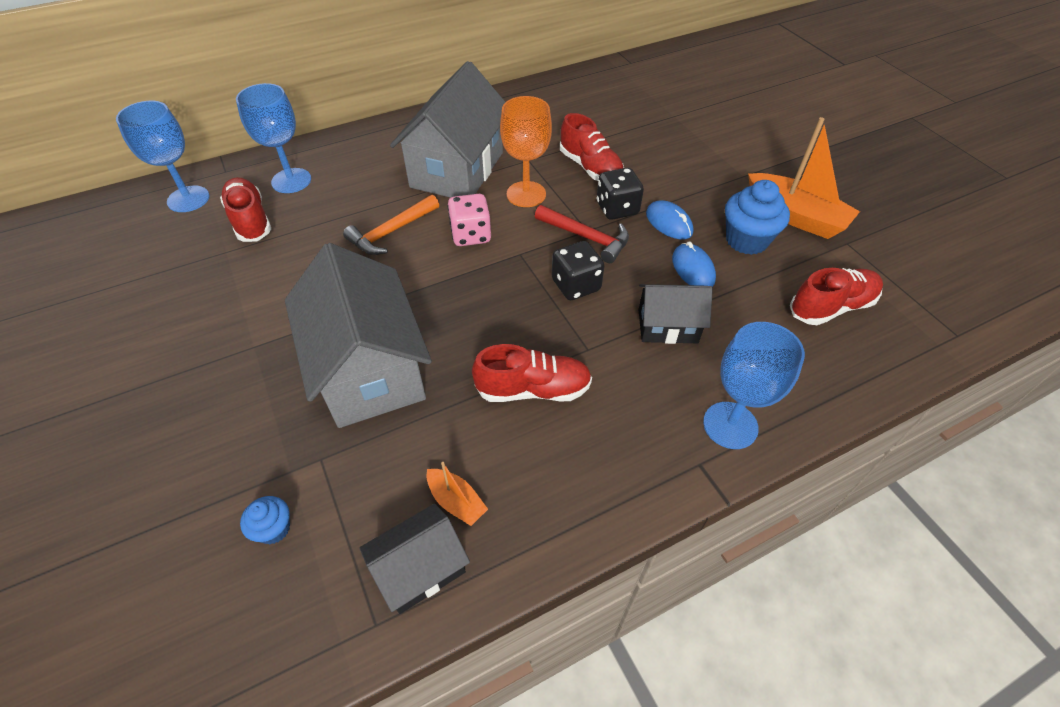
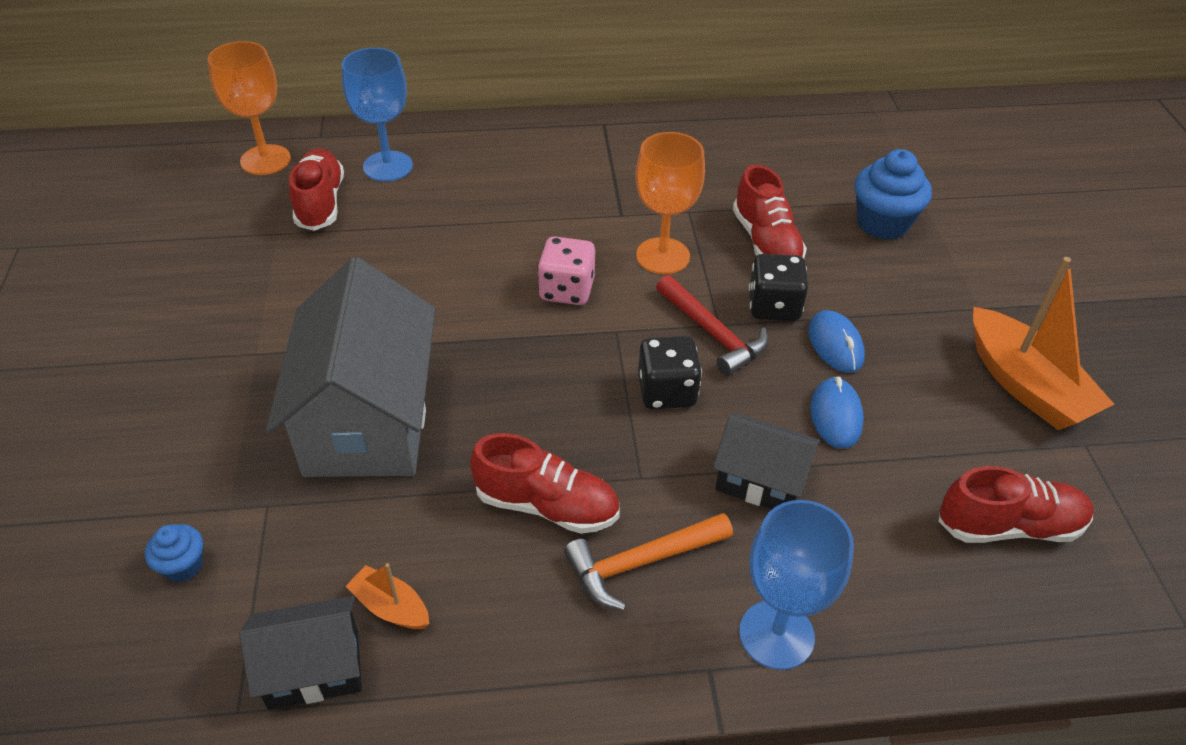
camera: 20 degrees right, 5 degrees down
blue goblet [116,101,209,212] -> orange goblet [208,41,291,175]
orange hammer [343,194,439,255] -> orange hammer moved to [564,513,733,610]
grey house [390,61,505,198] -> none
orange boat [427,462,488,526] -> orange boat turned 150 degrees clockwise [346,563,429,629]
blue cupcake [725,180,790,255] -> blue cupcake moved to [855,149,932,240]

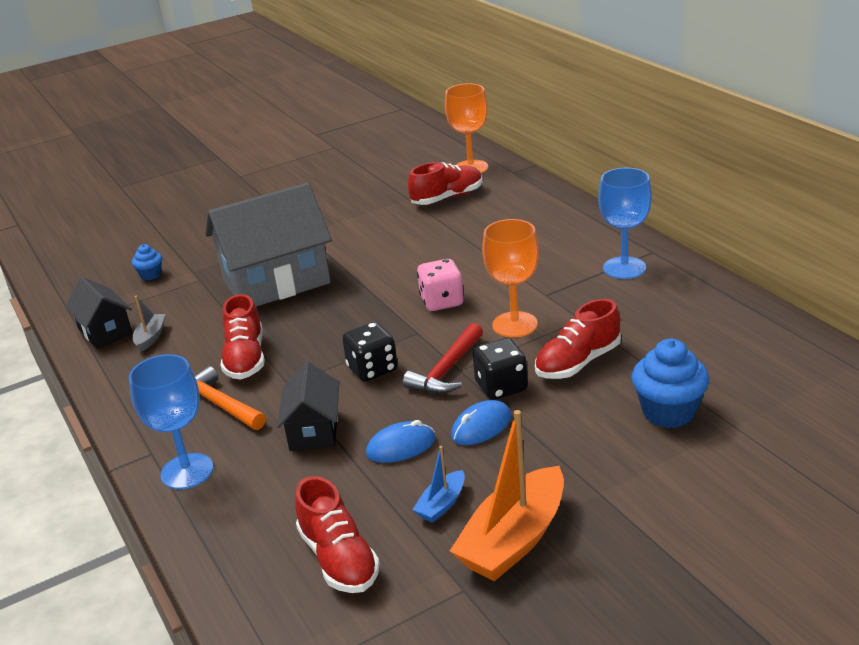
camera: 70 degrees right, 15 degrees down
blue goblet [341,48,413,182] -> blue goblet moved to [598,168,652,279]
orange boat [346,563,429,629] -> grey boat [133,296,166,352]
none -> blue boat [412,446,465,523]

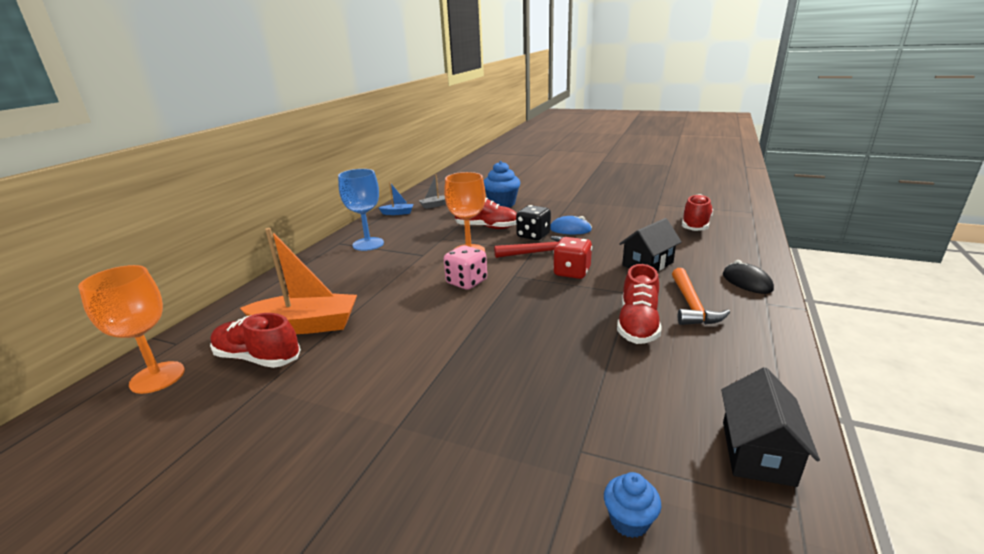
camera: 130 degrees left, 5 degrees down
blue goblet [129,354,214,489] -> black mouse [723,260,774,294]
grey boat [133,296,166,352] -> grey boat moved to [419,174,446,209]
grey house [205,183,332,307] -> none
red shoe [221,294,265,379] -> red shoe turned 150 degrees clockwise [617,264,661,344]
black dice [342,322,397,382] -> red dice [553,237,592,279]
blue mouse [366,420,436,463] -> none
blue boat [412,446,465,523] -> blue boat moved to [379,182,413,215]
orange boat [450,410,564,581] -> orange boat moved to [240,228,357,334]

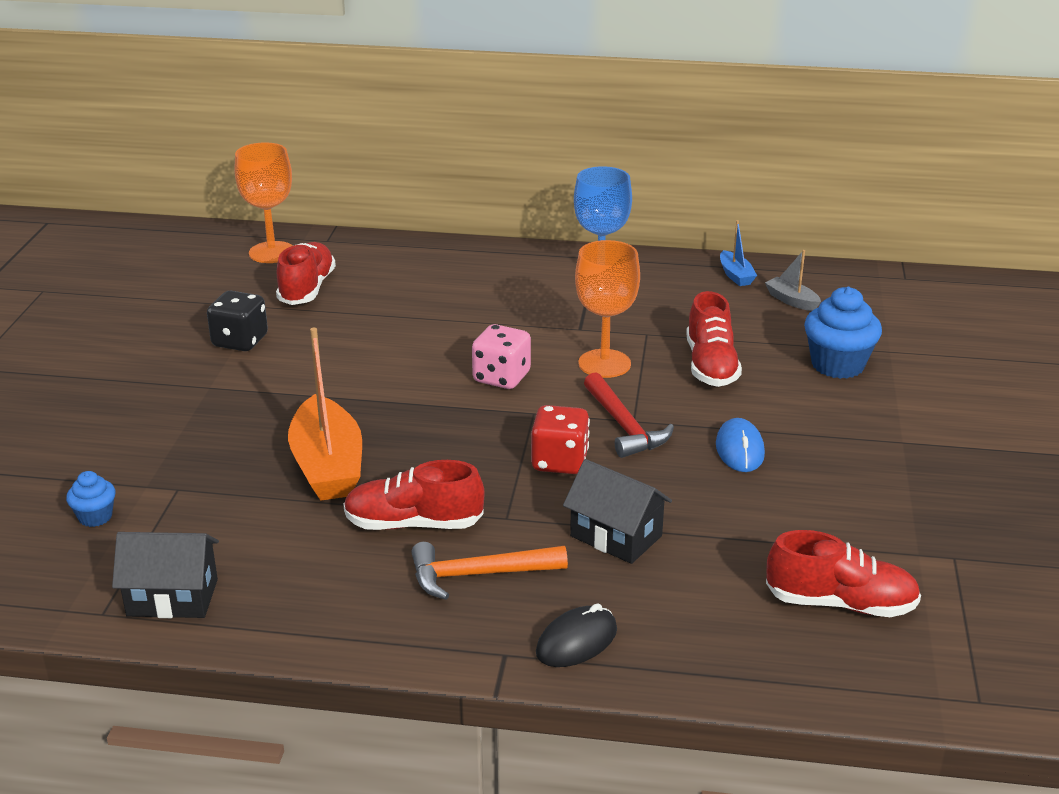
camera: 75 degrees right, 5 degrees up
orange boat [240,228,357,334] -> orange boat moved to [288,328,362,501]
black dice [516,205,551,240] -> black dice moved to [207,291,268,351]

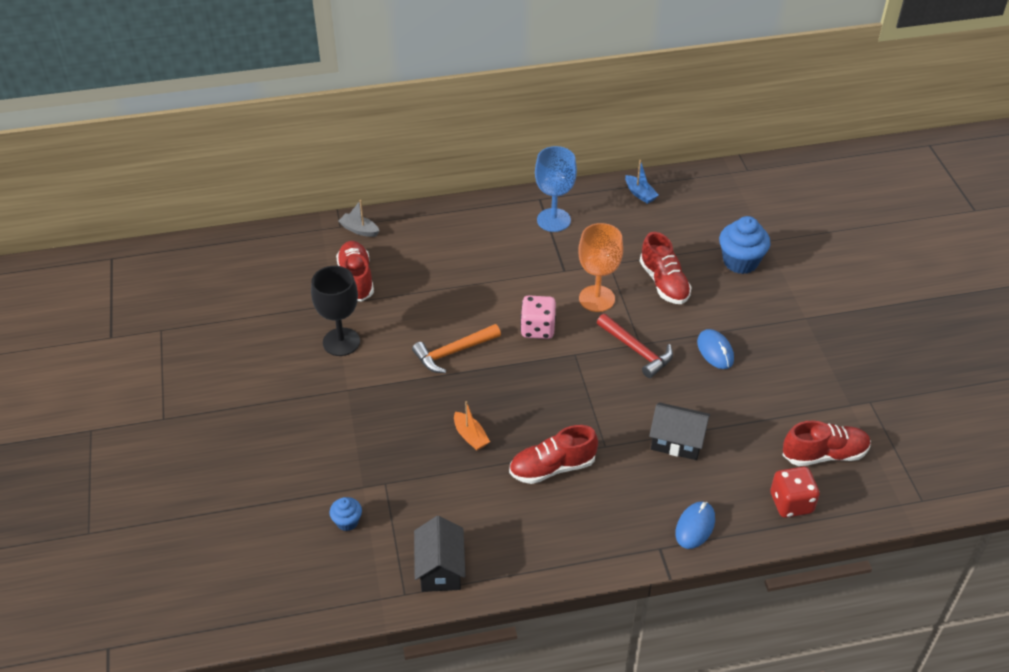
camera: 20 degrees left, 15 degrees up
black house [112,532,219,618] -> black house turned 75 degrees counterclockwise [414,516,466,592]
black dice [207,291,268,351] -> black goblet [311,266,360,356]
orange goblet [234,142,293,263] -> none
orange boat [288,328,362,501] -> orange boat [454,401,490,450], size x0.48
orange hammer [411,542,568,600] -> orange hammer moved to [412,324,501,373]
red dice [531,405,590,474] -> red dice moved to [770,467,820,518]
black mouse [536,603,617,667] -> blue mouse [675,501,715,549]
grey boat [765,250,821,311] -> grey boat moved to [338,200,379,237]

